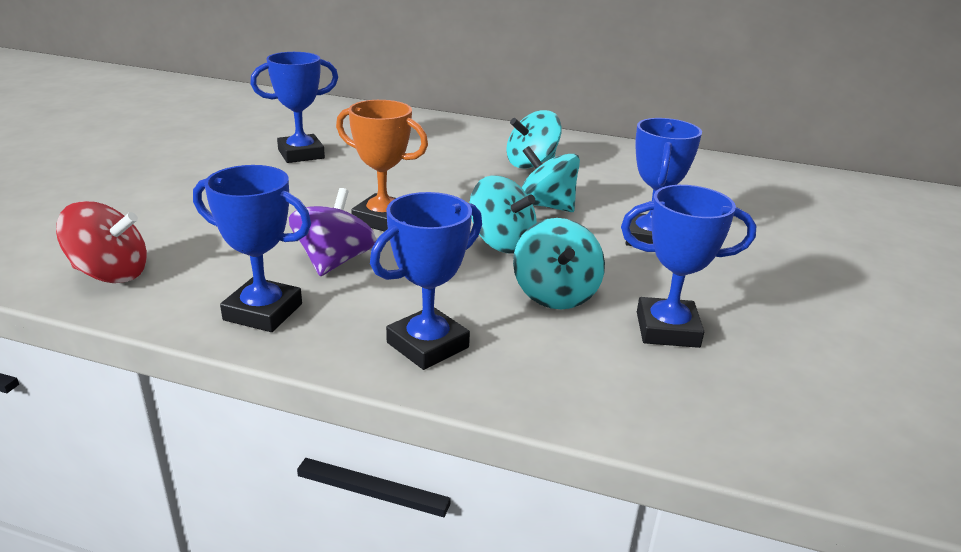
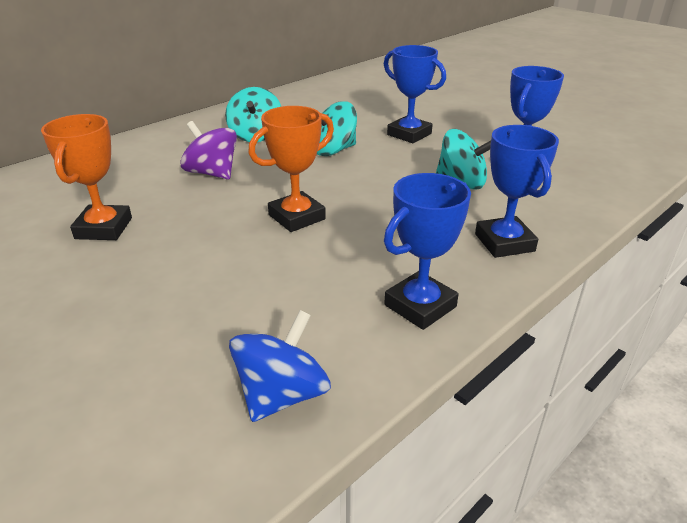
camera: 60 degrees left, 5 degrees up
red spinning top [56,201,147,283] -> blue spinning top [229,310,331,422]
blue trophy [250,52,338,163] -> orange trophy [41,114,132,240]
purple spinning top [289,188,376,276] -> purple spinning top moved to [180,121,237,180]
turquoise spinning top [470,175,537,253] -> none

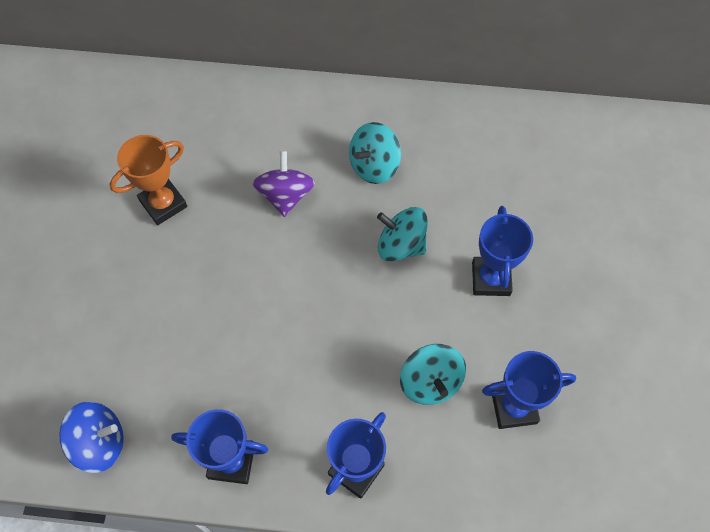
camera: 50 degrees right, 30 degrees up
orange trophy [248,106,334,232] -> none

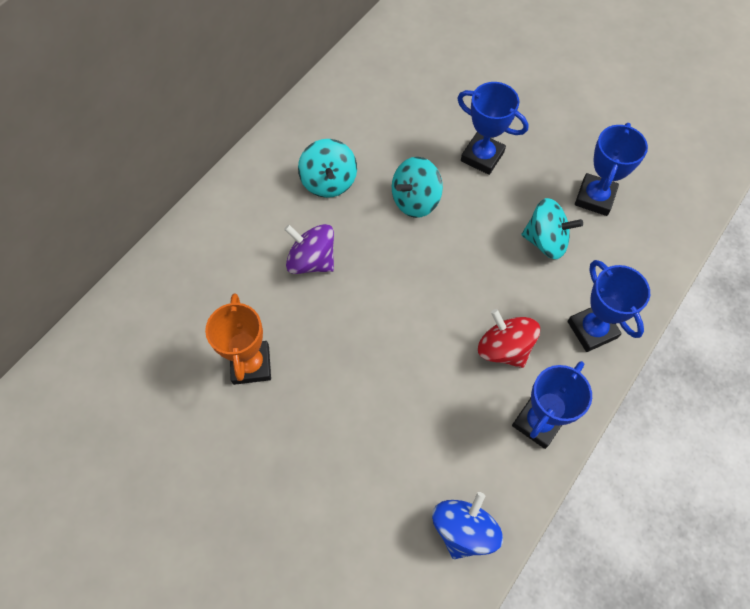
camera: 60 degrees left, 0 degrees up
none -> red spinning top [478,309,540,368]

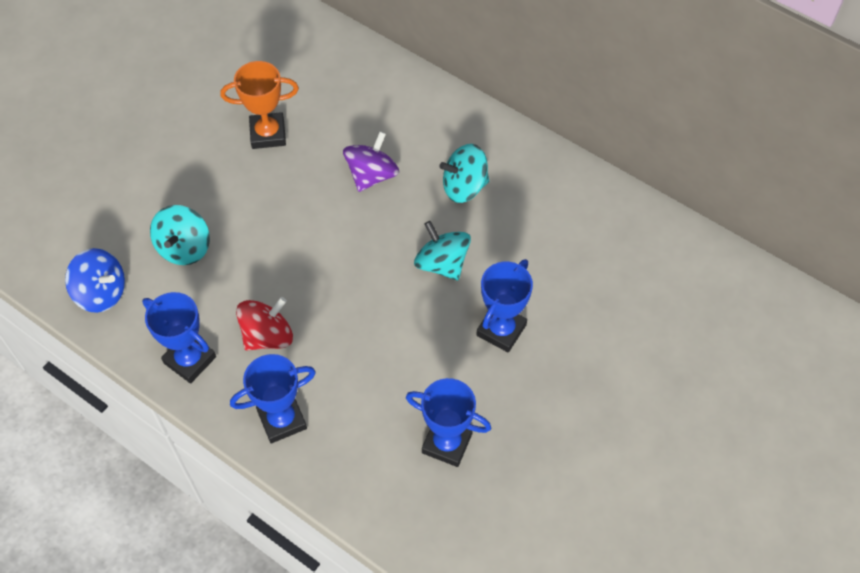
camera: 90 degrees right, 5 degrees down
turquoise spinning top [521,198,583,259] -> turquoise spinning top moved to [150,205,210,265]

